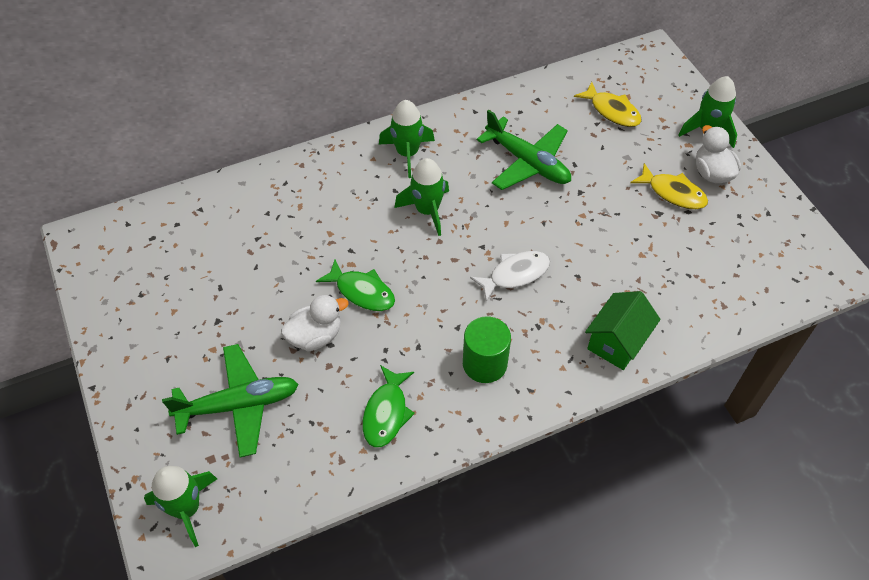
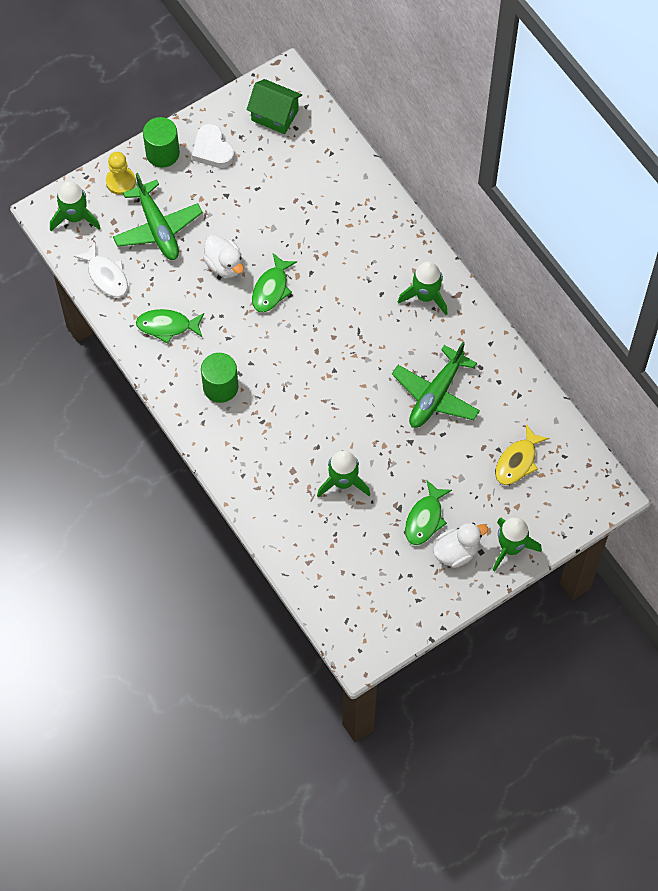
camera: 80 degrees right, 10 degrees up
green rocket [394,158,449,236] -> green rocket moved to [317,450,371,498]
white fish [470,251,550,302] -> white fish moved to [74,243,128,297]
green house [585,291,661,370] -> green house moved to [247,79,302,134]
yellow fish [630,163,708,209] -> green fish [405,480,452,545]
none -> yellow pawn [106,152,136,195]
none -> green cylinder [143,117,180,168]
none -> white heart [192,124,235,168]

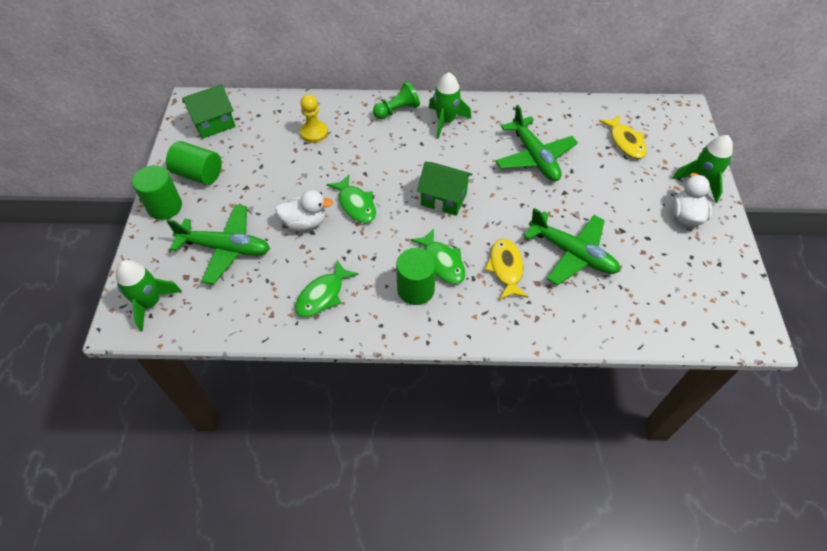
camera: 55 degrees left, 10 degrees down
white fish [74,243,128,297] -> none
yellow pawn [106,152,136,195] -> yellow pawn moved to [300,95,328,143]
white heart [192,124,235,168] -> green cylinder [166,141,222,185]
green rocket [317,450,371,498] -> green plane [524,208,620,286]
green fish [405,480,452,545] -> green fish moved to [411,228,466,284]
none -> green pawn [373,81,420,119]
none -> green house [417,162,472,216]
none -> yellow fish [485,239,529,300]

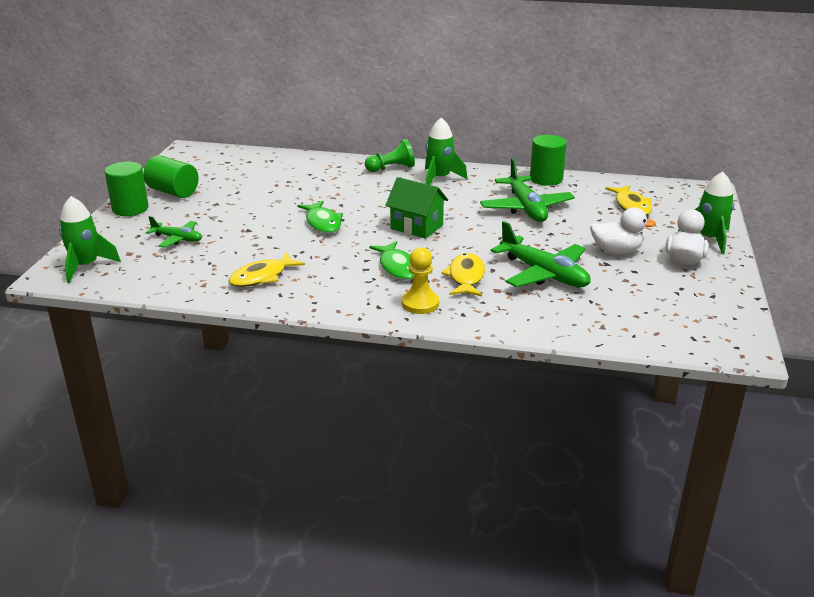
camera: 10 degrees right, 25 degrees down
green plane [166,204,270,285] -> green plane [146,216,202,248], size x0.57
green house [182,84,235,139] -> none
white duck [275,190,333,231] -> white duck moved to [590,207,656,254]
green fish [295,260,359,317] -> yellow fish [228,252,305,287]
yellow pawn [300,95,328,143] -> yellow pawn moved to [402,247,439,314]
green cylinder [396,248,436,305] -> green cylinder moved to [530,135,567,186]

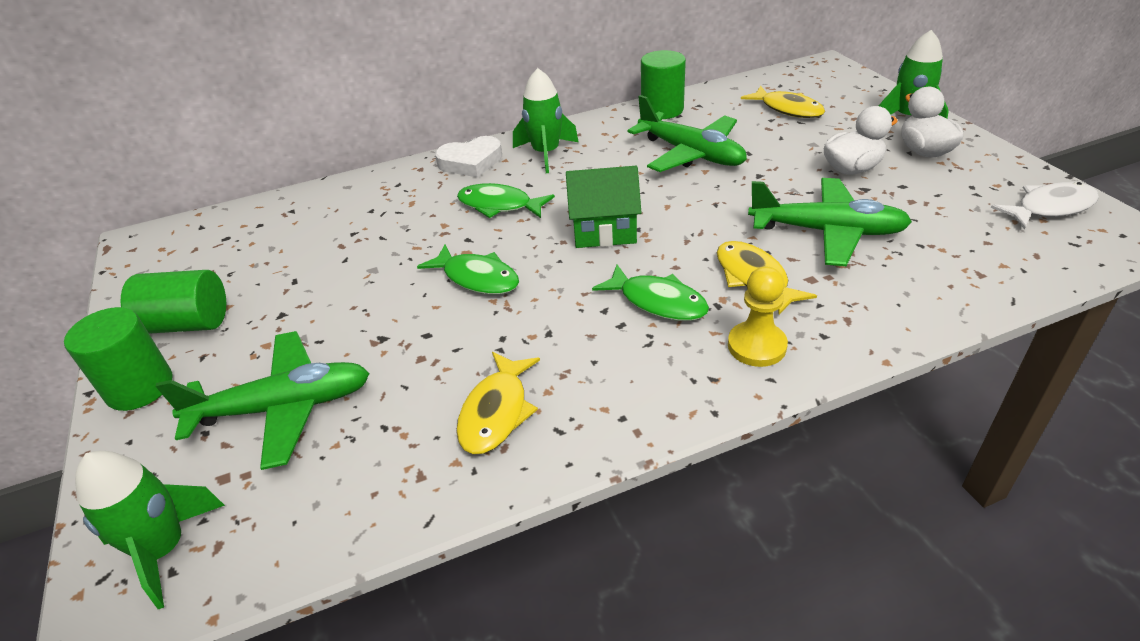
camera: 30 degrees left, 10 degrees up
green plane [146,216,202,248] -> green plane [155,331,370,470], size x1.76
green pawn [365,139,415,172] -> white heart [435,136,502,177]
none -> green fish [457,183,555,218]
none -> white fish [991,182,1099,230]

